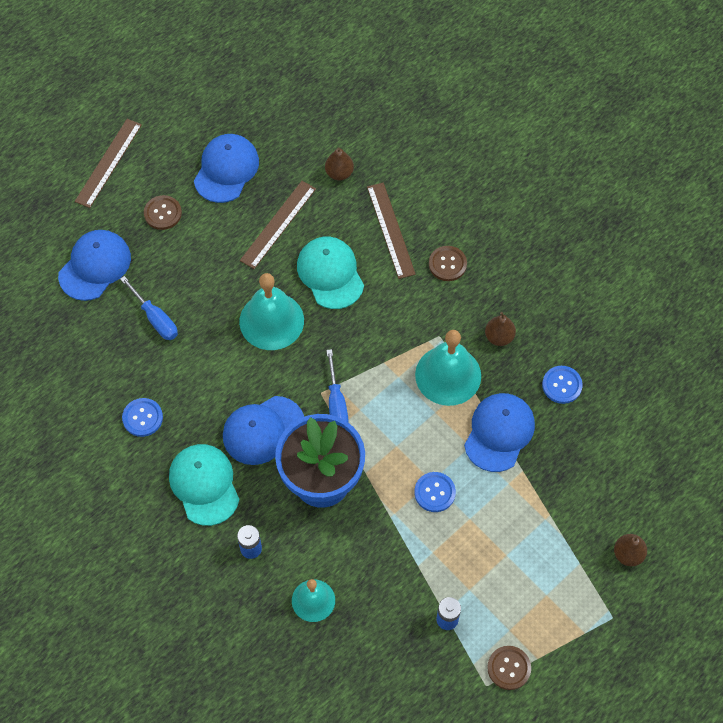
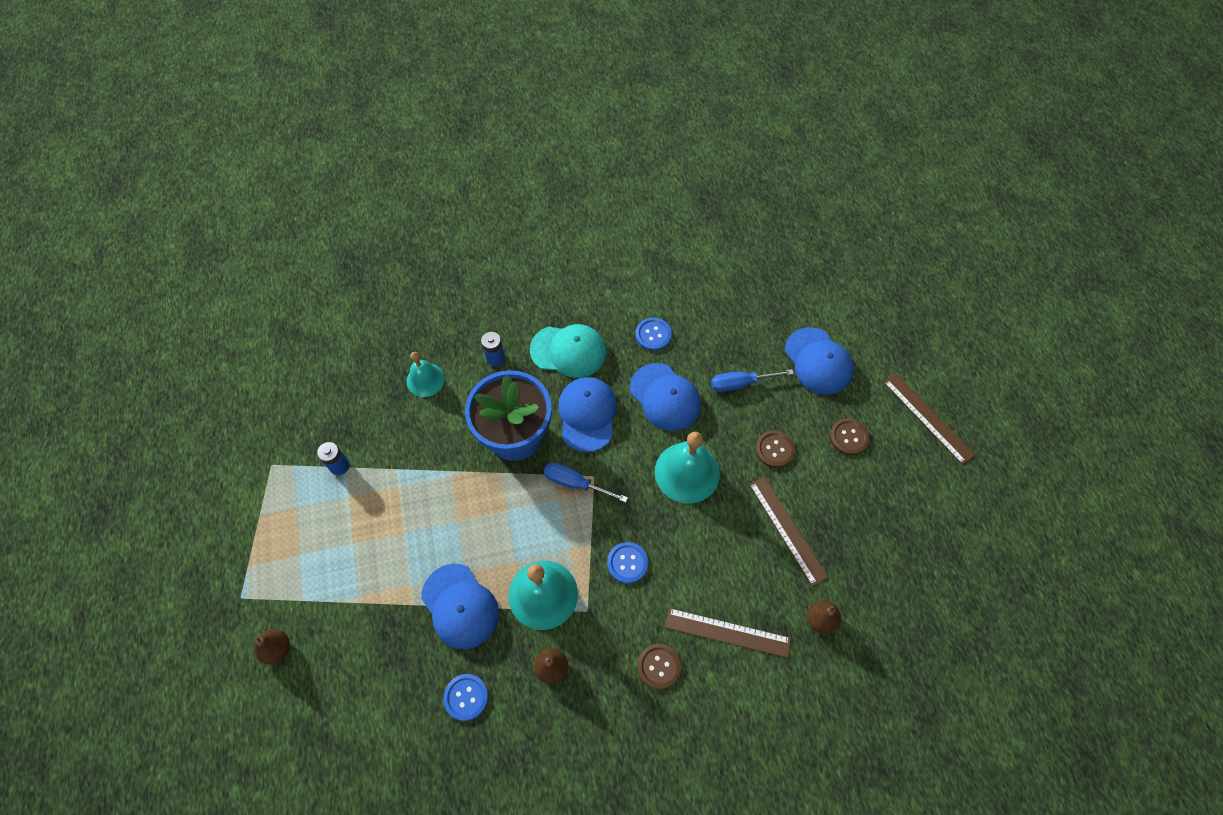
camera: 120 degrees right, 0 degrees up
blue cap [194,134,259,203] -> blue cap moved to [630,363,701,431]
turquoise cap [297,237,364,309] -> none
blue button [414,472,456,512] -> blue button moved to [607,542,648,584]
brown button [487,646,531,690] -> brown button moved to [755,430,795,468]

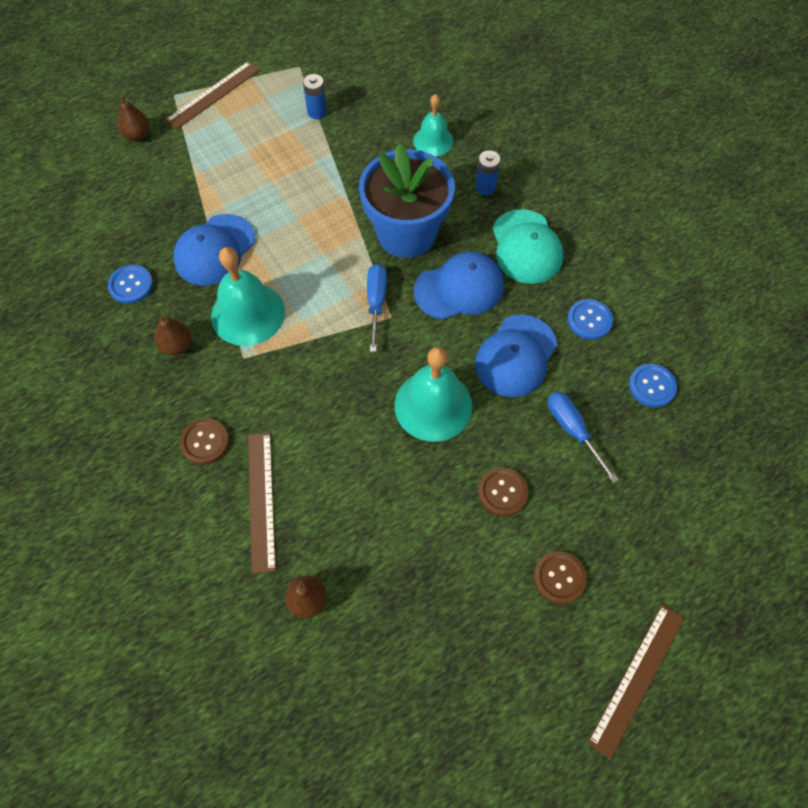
camera: 70 degrees right, 0 degrees up
blue button [607,542,648,584] -> blue button moved to [629,364,677,407]
brown ruler [749,476,829,586] -> brown ruler moved to [165,61,260,130]
blue cap [785,327,854,395] -> none

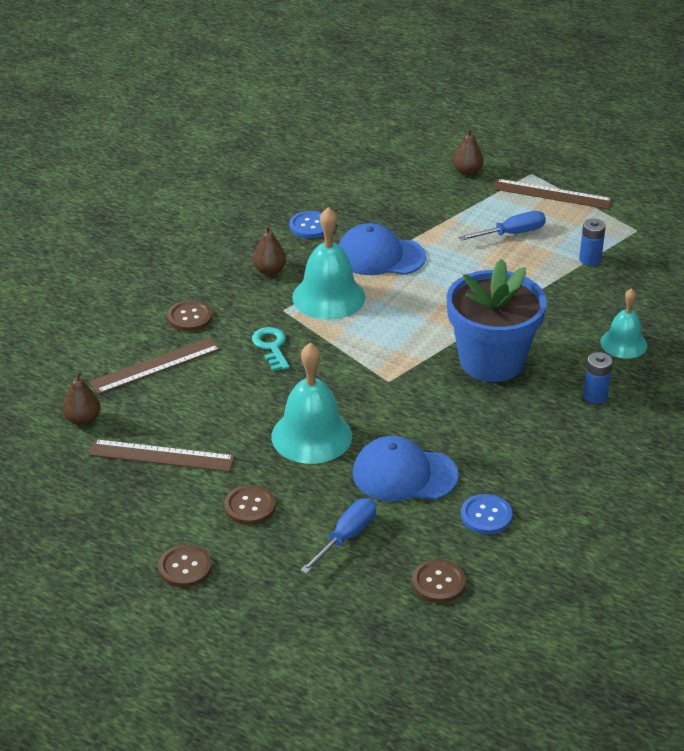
camera: 65 degrees right, 25 degrees down
blue screwdriver [367,264,387,352] -> blue screwdriver moved to [459,211,546,241]
blue cap [414,252,504,320] -> none
turquoise cap [492,209,563,284] -> none
brown ruler [588,604,685,759] -> brown ruler moved to [89,439,235,472]
blue button [629,364,677,407] -> brown button [412,559,466,603]
none -> turquoise key [252,327,290,371]

